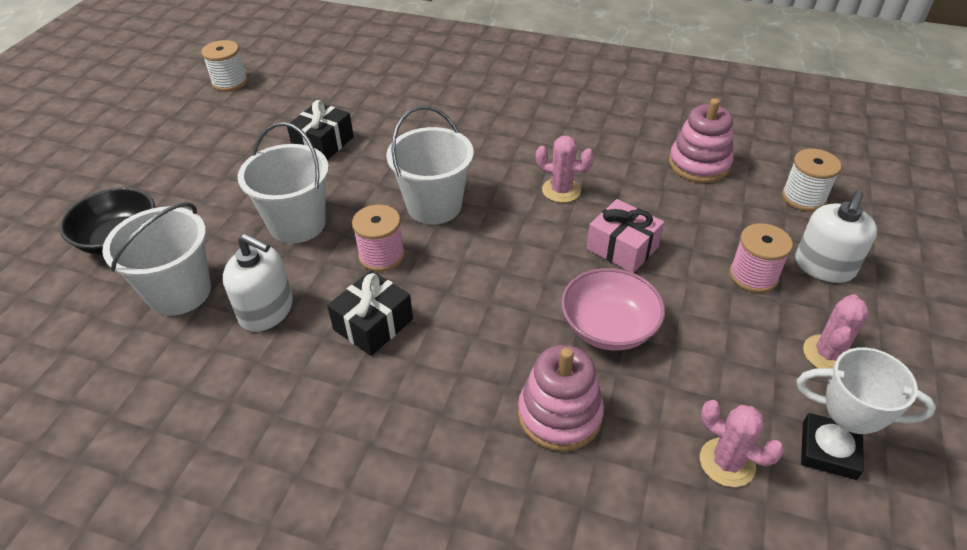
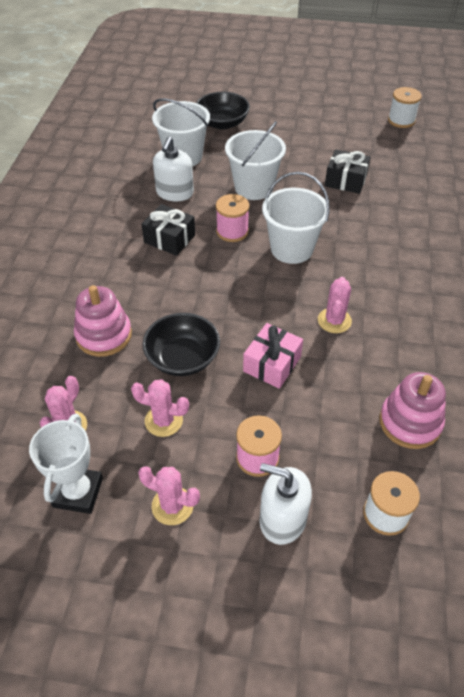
camera: 80 degrees right, 5 degrees up
pink bowl [561,268,665,351] -> black bowl [142,313,220,376]
none -> pink cactus [131,379,189,437]

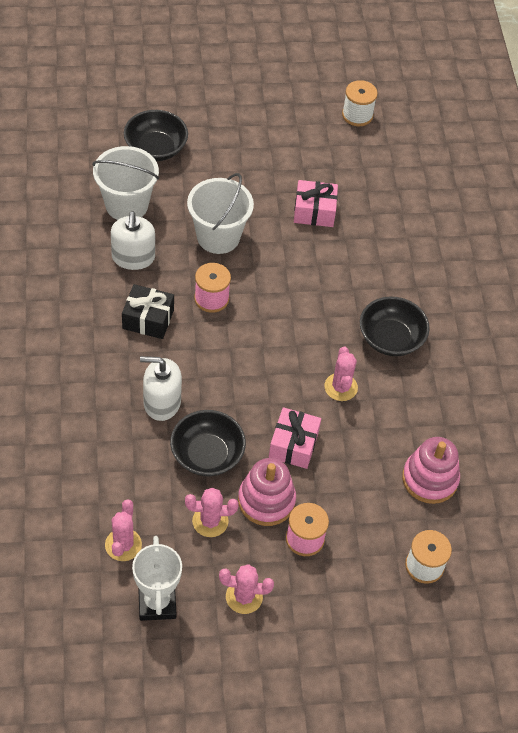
camera: 20 degrees left, 5 degrees up
pink stacking toy [74,285,132,357] -> pink stacking toy moved to [238,458,296,526]
white soap dispenser [259,463,312,545] -> white soap dispenser moved to [140,356,182,421]
white bucket [262,172,330,264] -> none
black gift [325,149,370,194] -> pink gift [294,180,338,227]
none -> black bowl [360,296,430,356]

